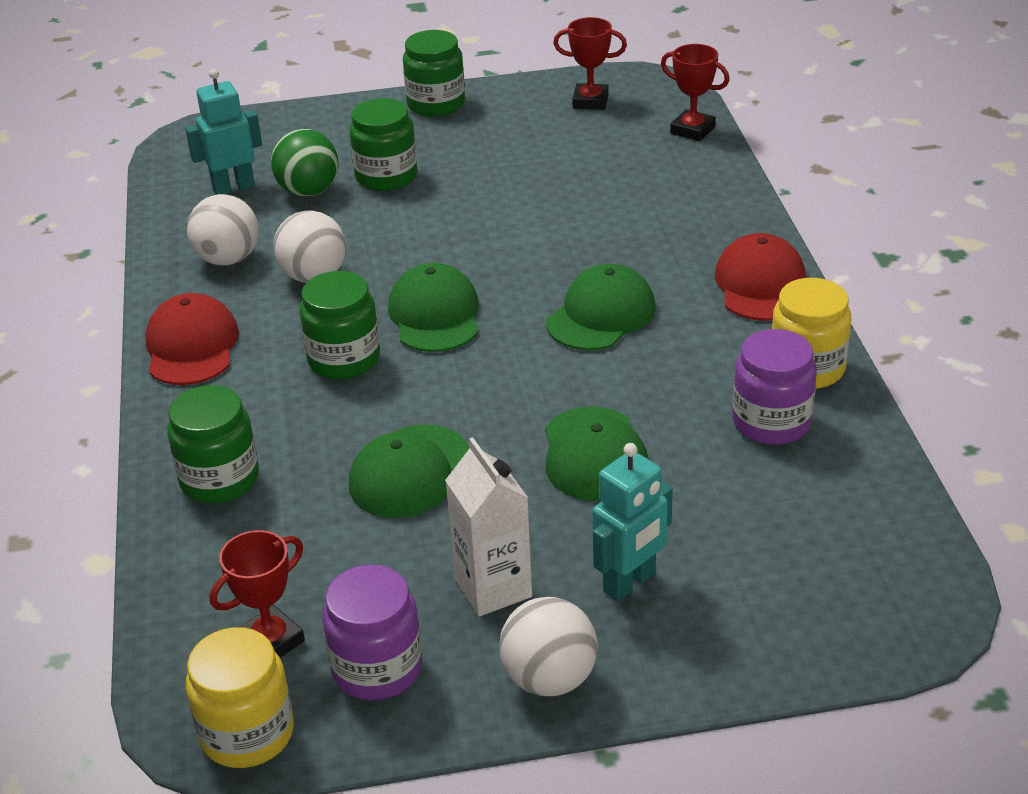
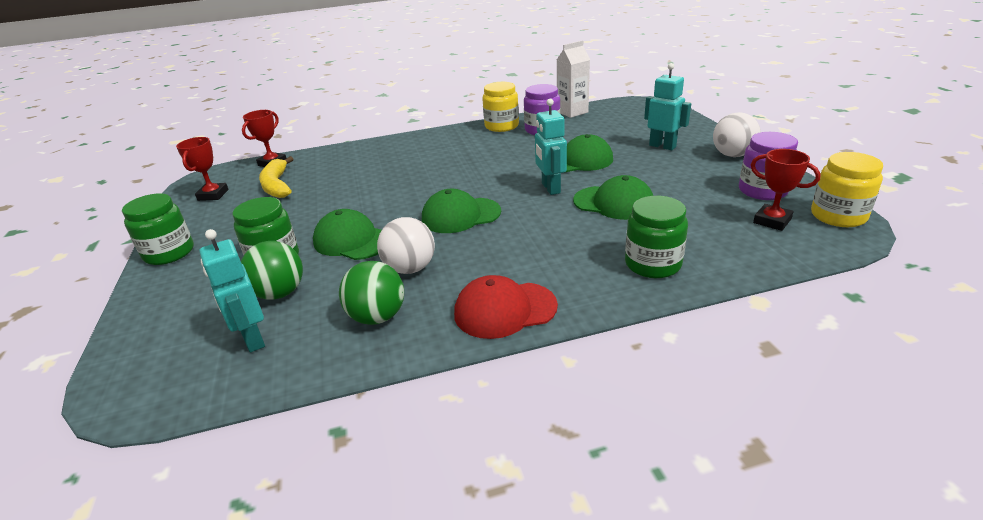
camera: 95 degrees left, 5 degrees down
white ball [187,194,259,265] -> green ball [339,261,404,325]
green jar [300,271,380,380] -> none
white carton [445,437,532,617] -> white carton moved to [557,40,590,118]
green cap [546,264,656,351] -> green cap moved to [313,209,382,260]
red cap [715,233,806,321] -> none
none -> yellow banana [259,156,293,198]
none -> turquoise robot [535,98,567,195]

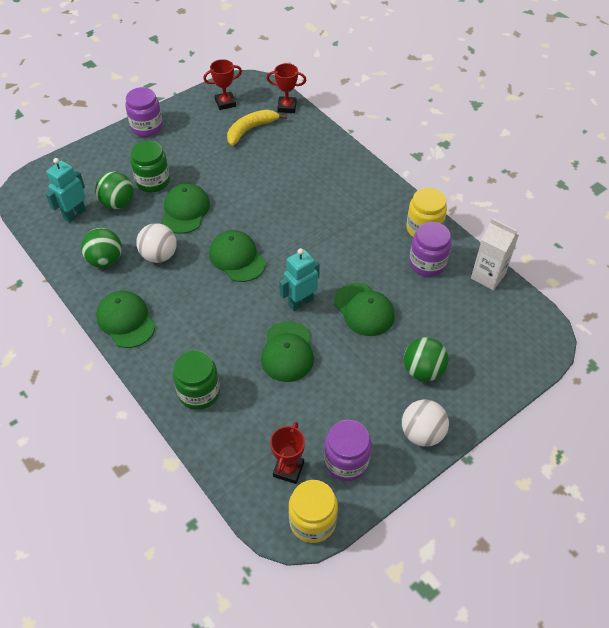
camera: 65 degrees right, 20 degrees up
green jar [122,193,194,265] -> purple jar [125,87,163,137]
red cap [454,275,558,339] -> green cap [96,291,156,348]
turquoise robot [644,63,691,150] -> green ball [404,337,448,381]

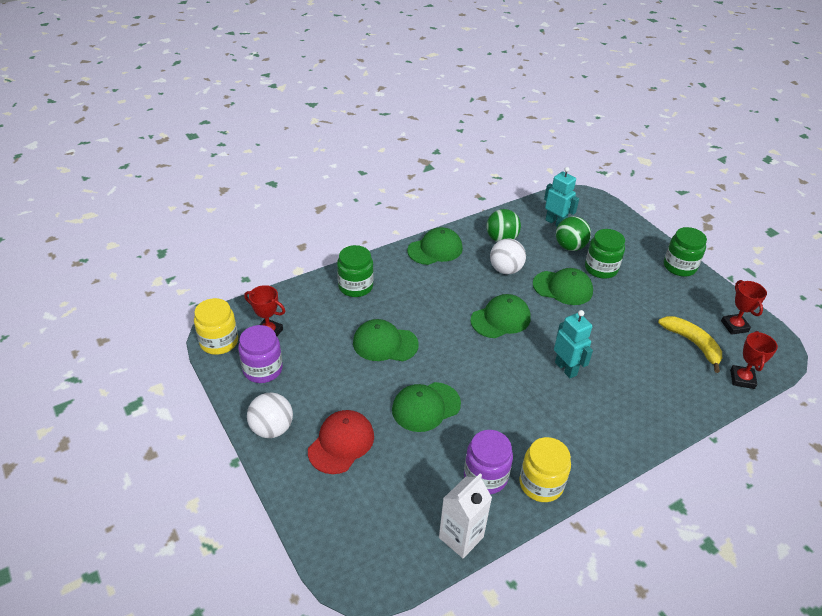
camera: 95 degrees right, 10 degrees down
purple jar [125,87,163,137] -> green jar [664,227,707,277]
turquoise robot [279,248,320,311] -> turquoise robot moved to [554,310,593,378]
green ball [404,337,448,381] -> red cap [308,410,374,474]

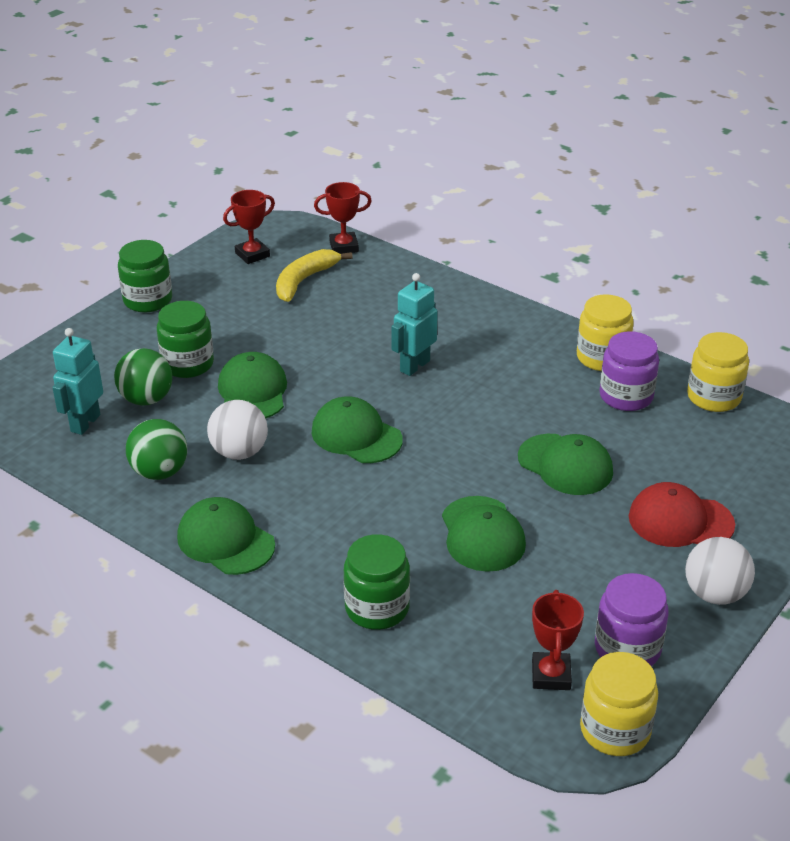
camera: 110 degrees left, 5 degrees down
white carton [439,473,492,558] -> yellow jar [687,332,749,412]

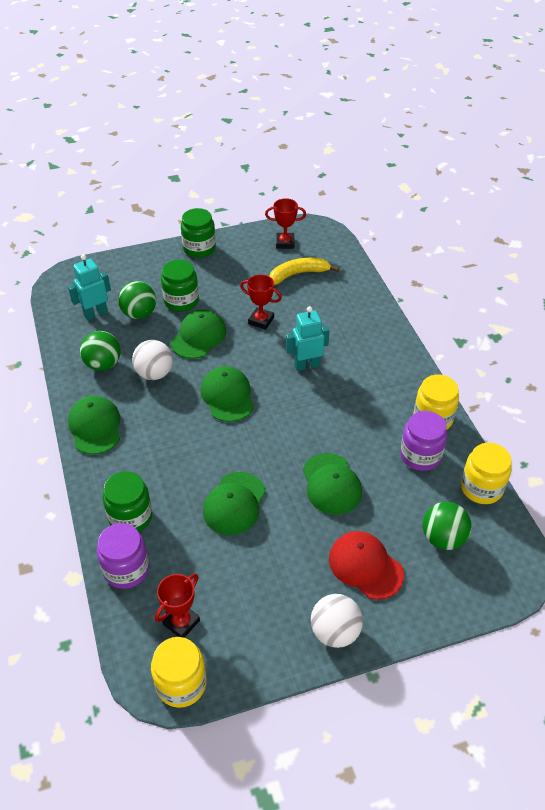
camera: 35 degrees right, 10 degrees up
red trophy [314,182,372,254] -> red trophy moved to [240,274,282,330]
purple jar [595,573,669,666] -> purple jar moved to [97,523,149,589]
none -> green ball [423,502,472,550]

